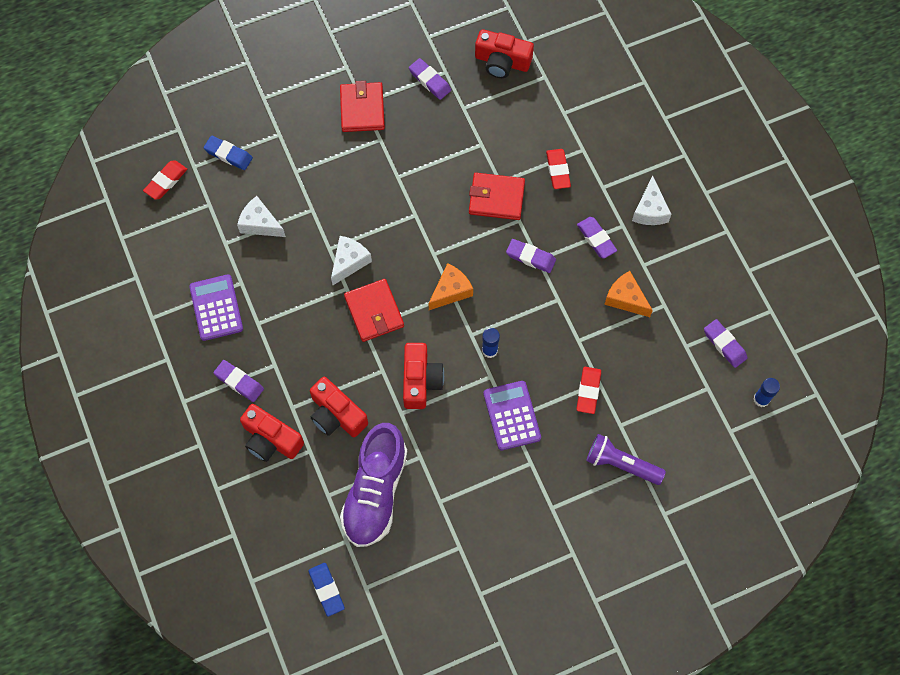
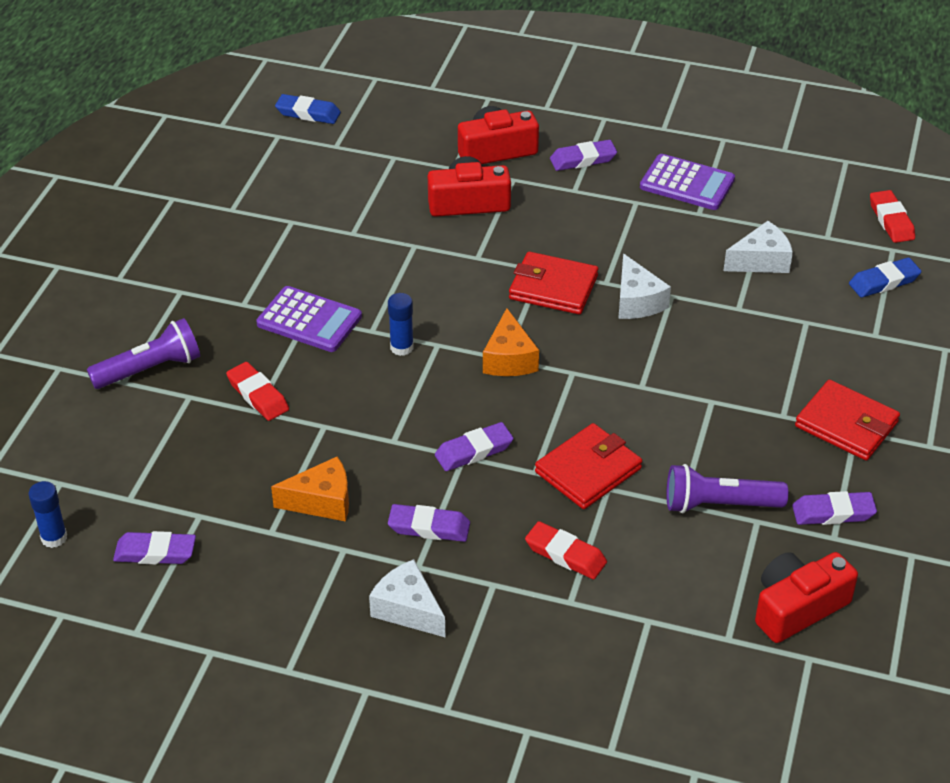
camera: 130 degrees right, 25 degrees down
purple shoe [340,423,407,547] -> none
red camera [403,343,444,409] -> none
none -> purple flashlight [667,464,788,513]

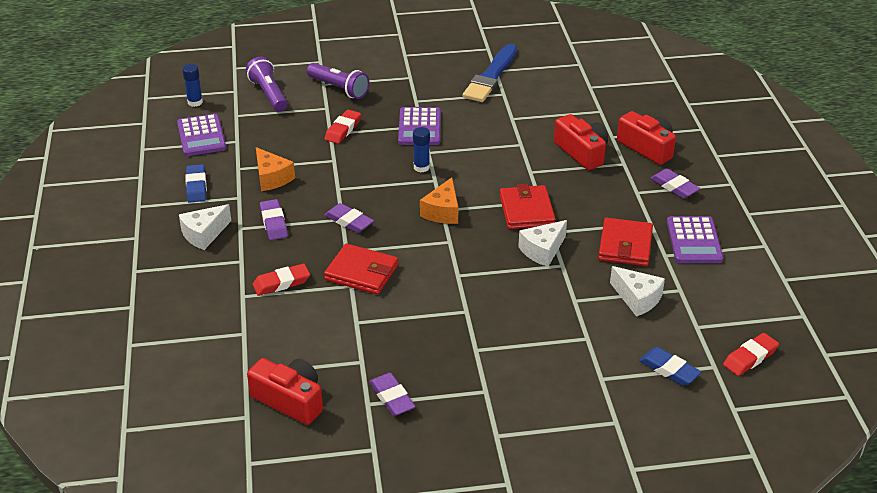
camera: 65 degrees right, 5 degrees down
purple eraser [113,531,196,564] -> purple calculator [177,114,226,156]
blue eraser [275,94,341,124] -> blue eraser moved to [186,164,207,203]
white cheese [369,559,445,637] -> white cheese turned 150 degrees counterclockwise [179,204,231,250]
orange cheese [483,308,539,376] -> orange cheese turned 45 degrees counterclockwise [420,177,458,224]
red eraser [525,521,607,579] -> red eraser turned 60 degrees clockwise [253,264,310,296]
purple flashlight [667,464,788,513] -> purple flashlight moved to [246,57,288,112]
red wallet [795,380,900,461] -> red wallet moved to [598,218,653,266]
none -> blue brush [463,44,517,102]

